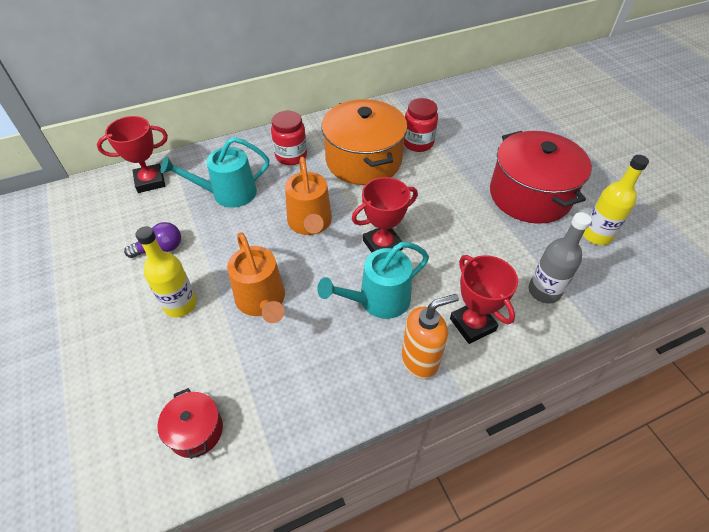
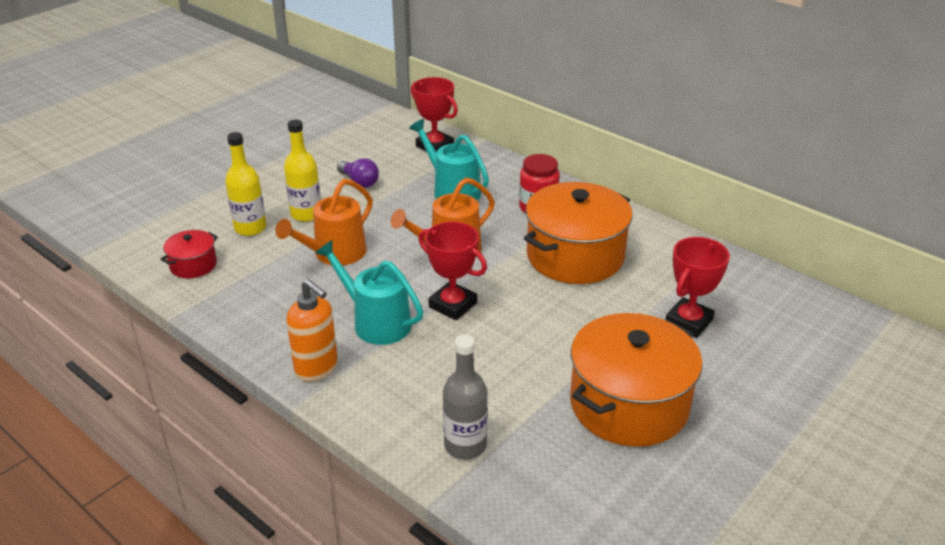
camera: 65 degrees right, 15 degrees down
red jar [404,98,438,152] -> none
red trophy [450,255,518,344] -> red trophy moved to [665,237,730,338]
red pot [490,131,592,224] -> orange pot [570,313,703,447]
yellow bottle [583,155,649,245] -> yellow bottle moved to [225,132,266,236]

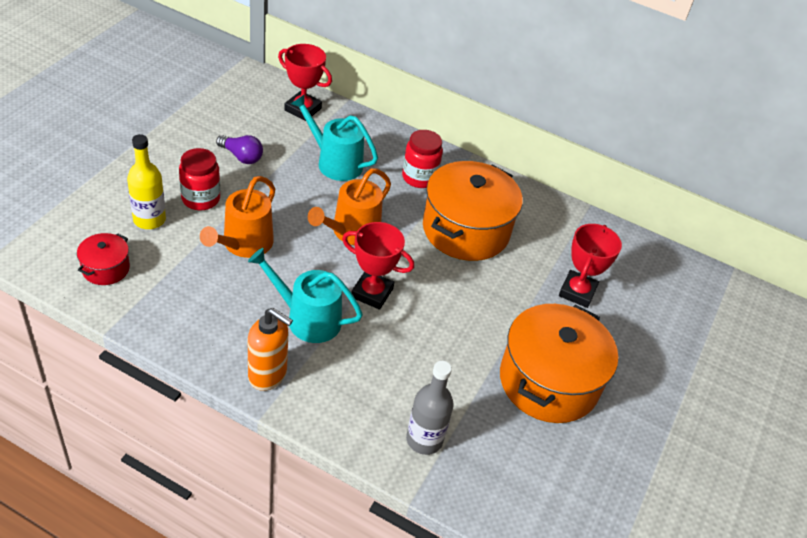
camera: 20 degrees left, 10 degrees up
yellow bottle [284,120,321,222] -> red jar [179,148,220,210]

